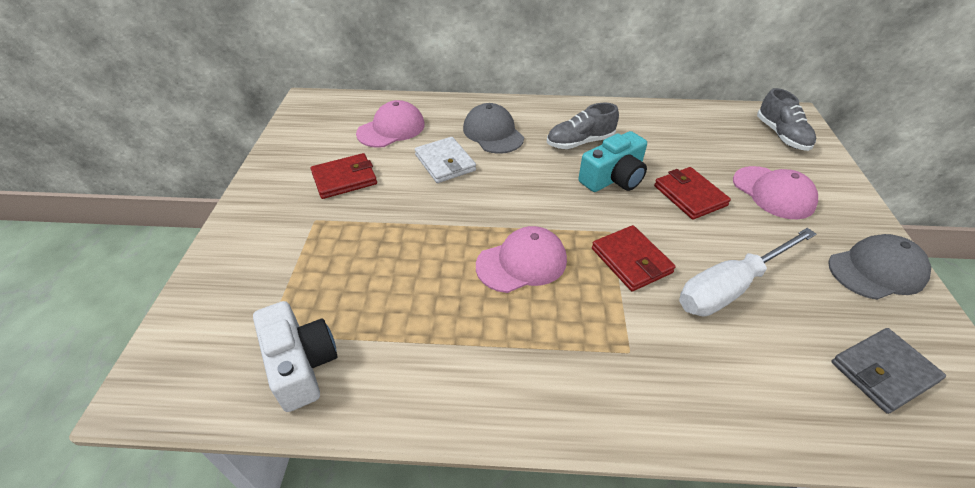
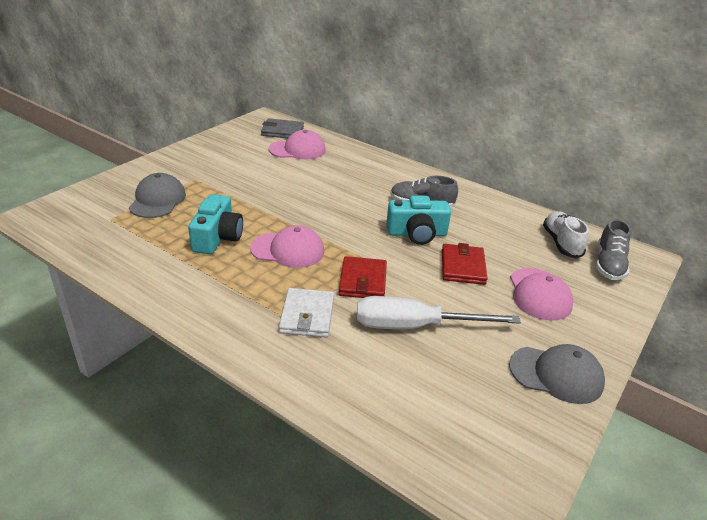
camera: 30 degrees right, 10 degrees down
white camera [253,301,337,412] -> none
red wallet [311,153,377,199] -> none
white wallet [415,137,476,183] -> white wallet moved to [279,288,334,337]
grey cap [463,103,524,154] -> grey cap moved to [129,173,186,218]
grey wallet [831,328,946,414] -> grey wallet moved to [261,118,304,138]
none -> turquoise camera [188,194,243,254]
none -> white shoe [543,211,589,258]

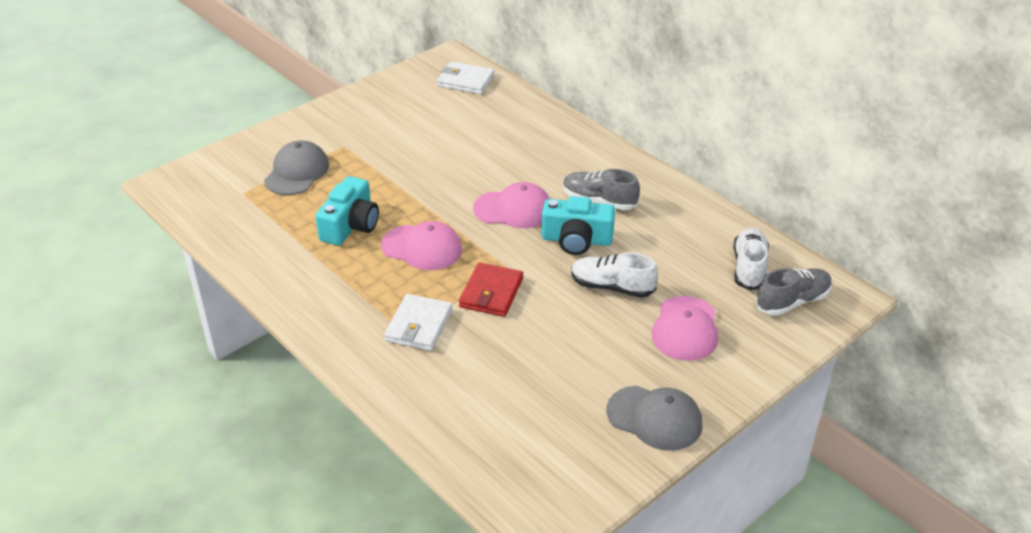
camera: 15 degrees right, 5 degrees up
grey wallet [261,118,304,138] -> white wallet [437,61,495,94]
pink cap [269,130,326,159] -> pink cap moved to [473,182,550,228]
white screwdriver [357,296,521,329] -> none
red wallet [442,243,488,285] -> white shoe [571,253,658,298]
grey shoe [596,219,631,280] -> grey shoe turned 150 degrees counterclockwise [756,268,832,316]

